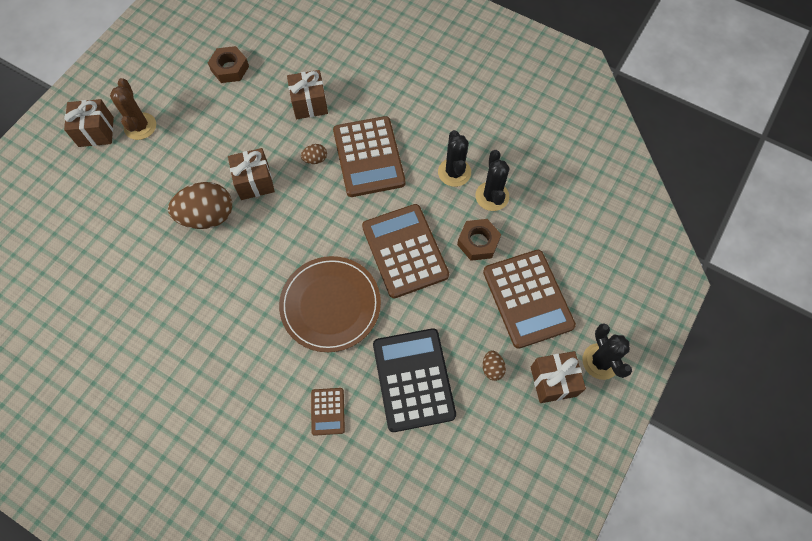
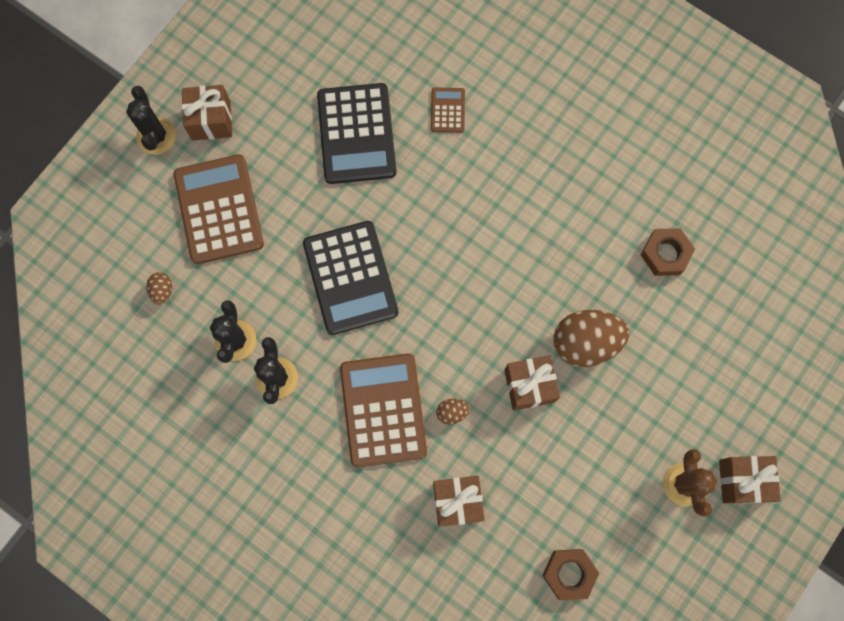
camera: 175 degrees left, 10 degrees up
brown plate [279,256,381,352] -> none
brown calculator [362,204,449,298] -> black calculator [303,221,399,335]
brown nut [457,219,501,261] -> brown nut moved to [641,228,695,276]
brown egg [483,350,506,381] -> brown egg moved to [146,272,172,305]

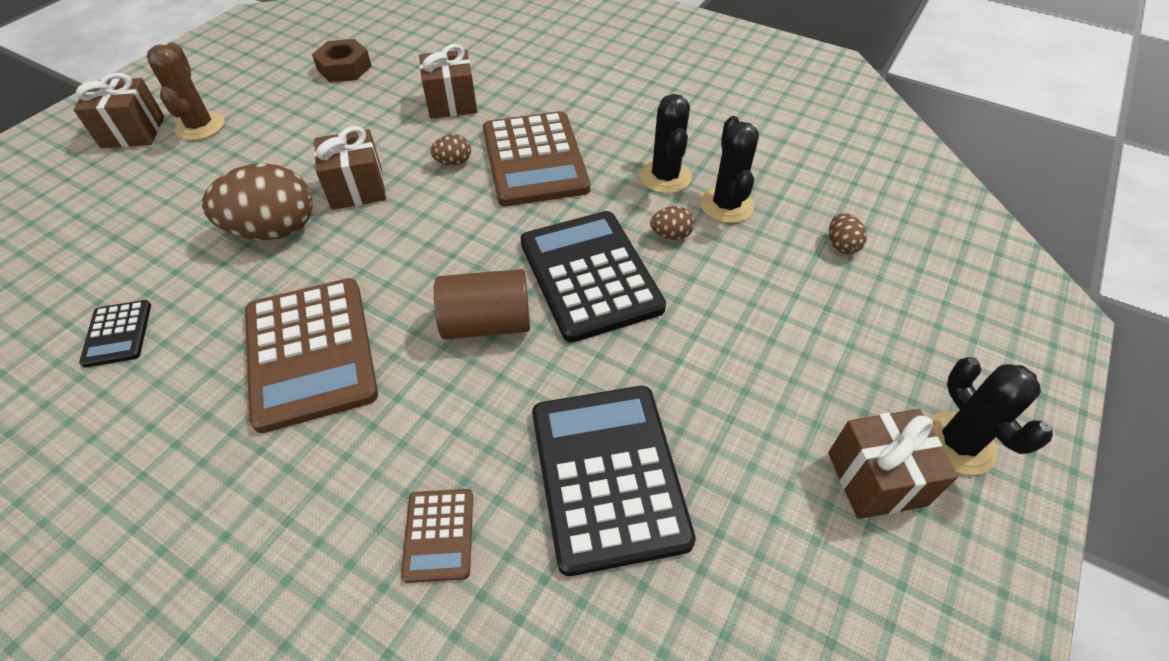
camera: 175 degrees right, 25 degrees down
brown calculator [174,154,264,264] -> brown calculator moved to [245,278,378,433]
brown nut [641,228,695,276] -> black calculator [79,300,151,368]
none -> brown cylinder [434,269,530,340]
none -> brown egg [650,206,695,240]

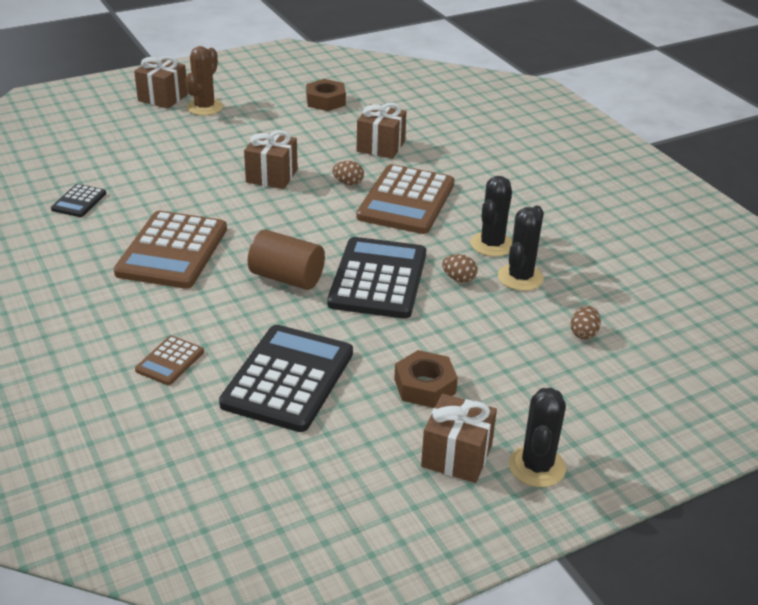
camera: 30 degrees right, 15 degrees down
brown egg [202,163,313,240] -> none
none -> brown nut [394,350,458,408]

